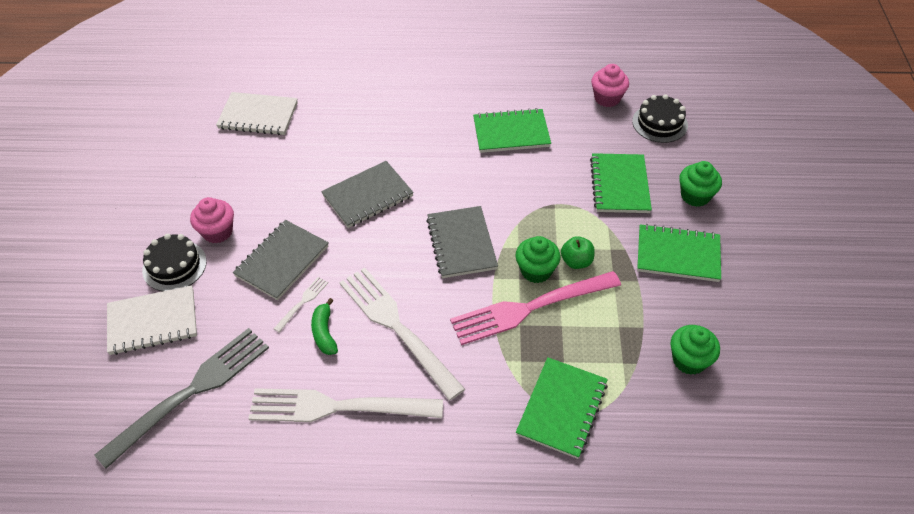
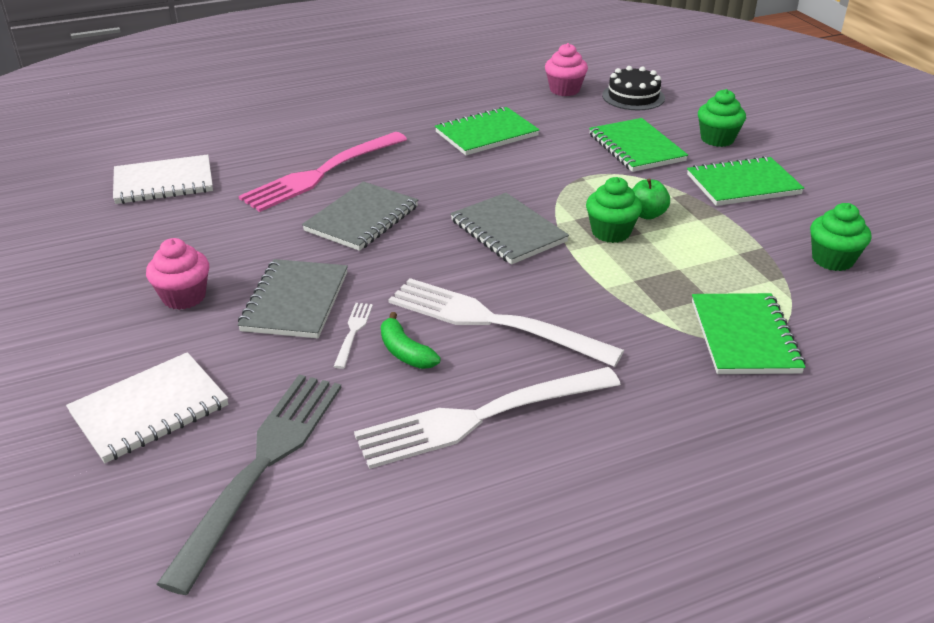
camera: 25 degrees left, 15 degrees down
black cake [142,234,207,291] -> none
pink fork [450,271,621,345] -> pink fork moved to [239,132,407,212]

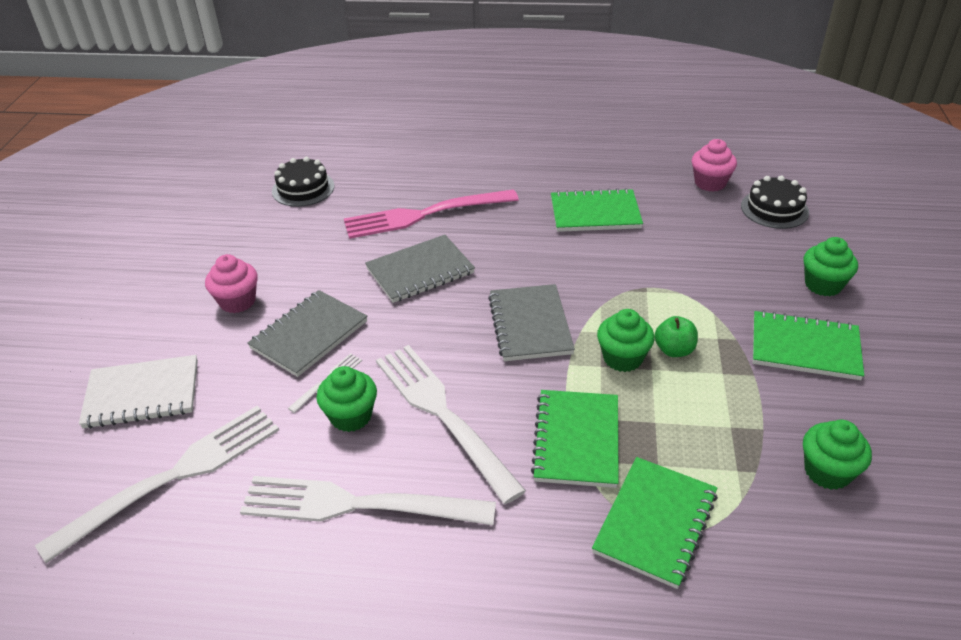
camera: 30 degrees right, 5 degrees up
white notebook [113,154,213,204] -> black cake [272,157,334,207]
grey fork [157,375,341,595] -> white fork [35,406,279,563]
green banana [381,312,441,369] -> green cupcake [316,366,377,432]
green notebook [589,118,688,172] -> green notebook moved to [531,390,619,488]

